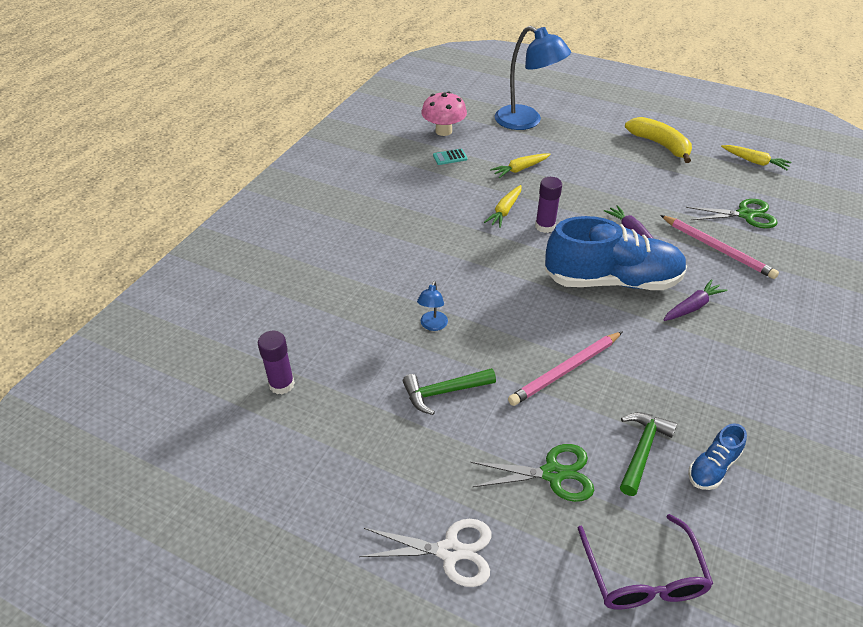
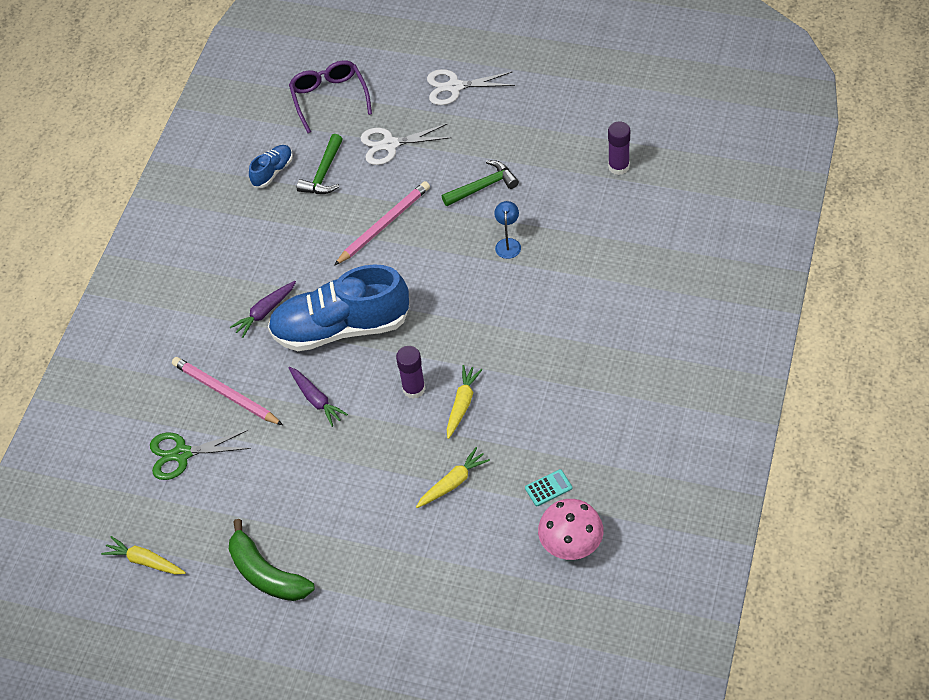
camera: 175 degrees right, 10 degrees up
green scissors [470,444,594,502] -> white scissors [361,124,452,165]
blue lamp [495,26,571,130] -> none
yellow banana [625,117,692,163] -> green banana [229,519,315,601]

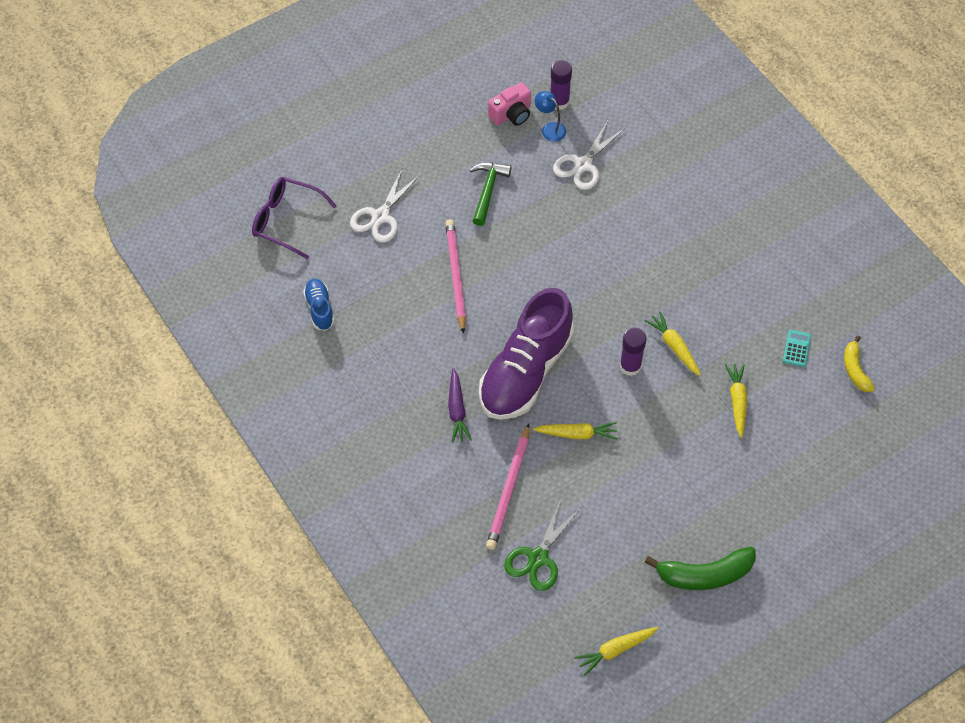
camera: 55 degrees left, 5 degrees up
pink pencil [172,357,283,425] -> pink pencil turned 60 degrees counterclockwise [486,424,530,550]
blue shoe [268,264,409,351] -> purple shoe [479,288,574,420]
purple carrot [289,367,348,427] -> yellow carrot [533,422,617,440]
green hammer [297,134,343,194] -> none
white scissors [427,69,515,105] -> white scissors moved to [553,121,625,190]
blue lamp [494,201,521,259] -> blue lamp moved to [535,91,566,142]
pink mushroom [538,499,604,560] -> yellow banana [844,336,875,392]
none -> pink camera [488,82,531,126]

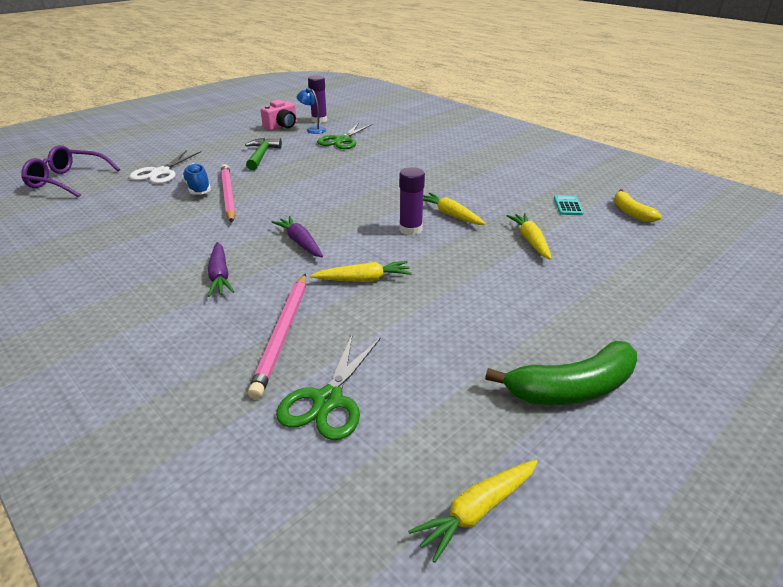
camera: 10 degrees left, 25 degrees down
blue shoe [303,279,334,331] -> blue shoe moved to [182,163,211,195]
purple shoe [479,288,574,420] -> purple carrot [272,216,323,257]
white scissors [553,121,625,190] -> green scissors [317,123,372,149]

